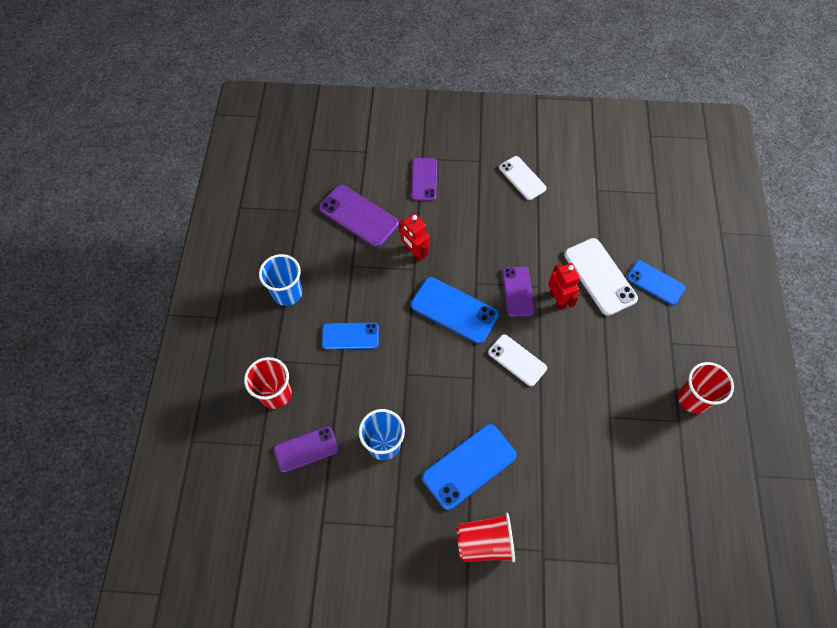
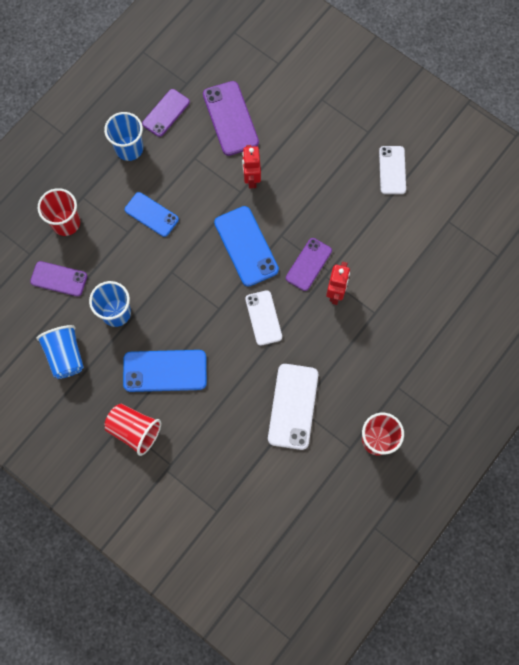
camera: 35 degrees right, 10 degrees up
purple phone [411,158,437,201] -> purple phone moved to [142,89,190,137]
white phone [564,238,638,316] -> white phone moved to [268,364,318,450]
blue phone [627,260,685,305] -> none
none -> blue cup [37,325,84,379]

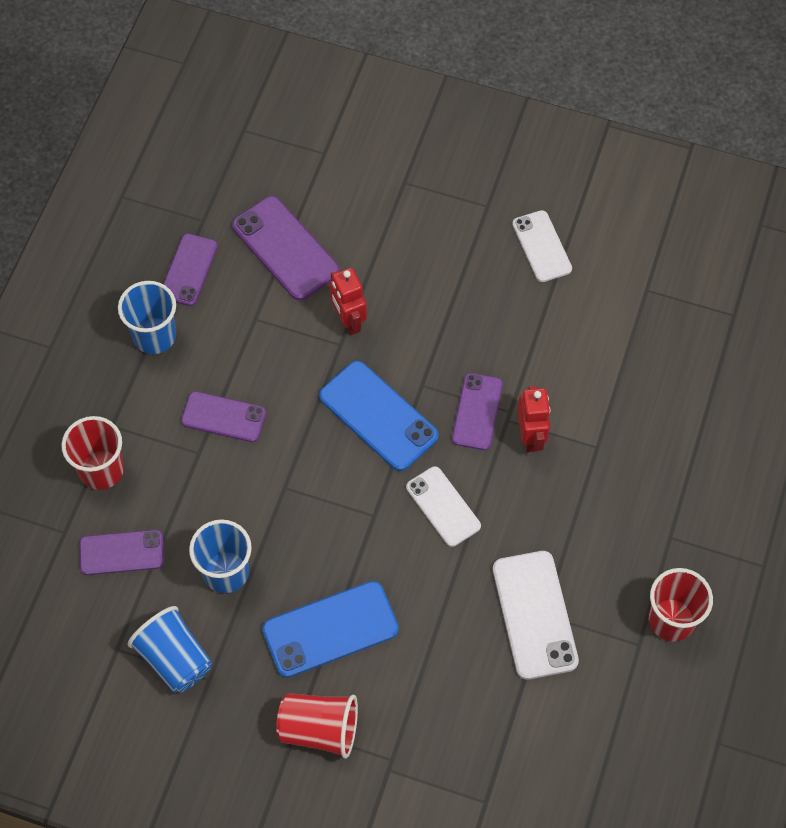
camera: 20 degrees left, 10 degrees down
blue phone [125,192,179,237] -> purple phone [181,391,266,442]

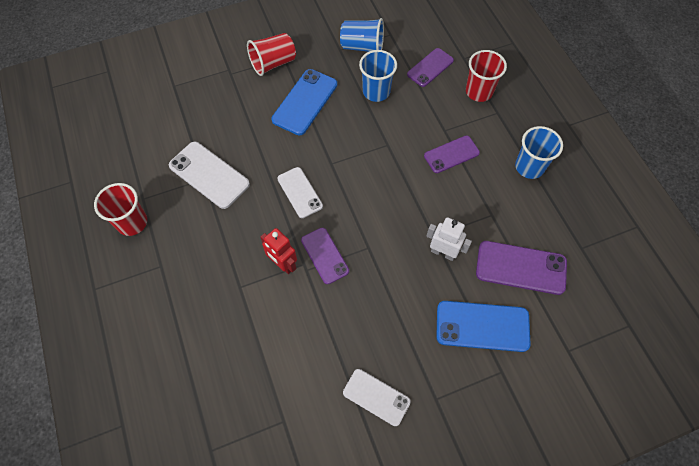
camera: 140 degrees right, 0 degrees up
purple phone [163,233,218,306] -> none
blue phone [319,361,439,471] -> blue phone moved to [436,301,531,352]
red robot [329,268,367,335] -> white robot [426,217,472,261]
white phone [406,466,481,547] -> white phone turned 45 degrees clockwise [277,167,323,218]

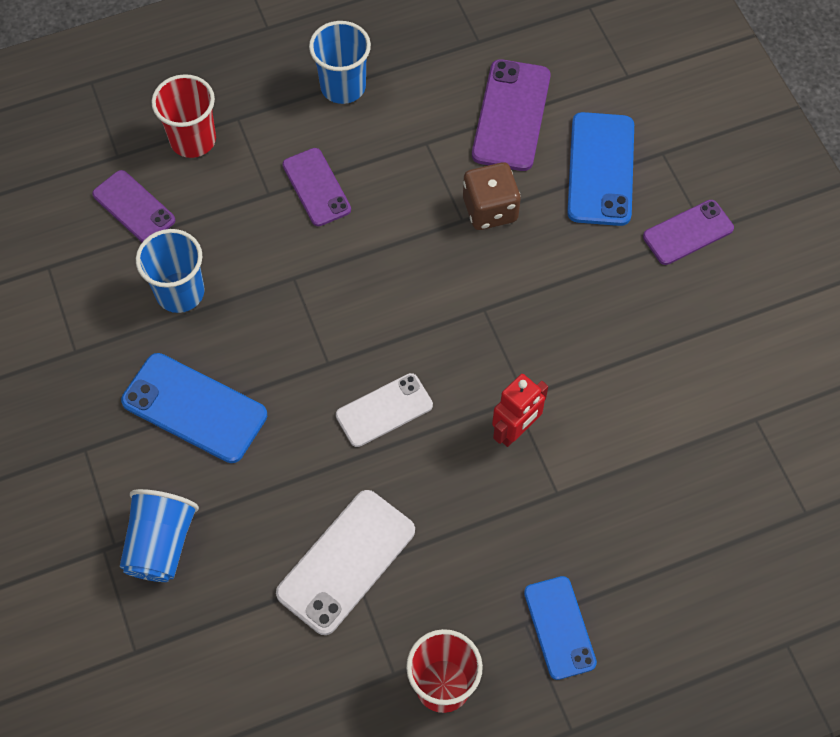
camera: 90 degrees left, 0 degrees up
red cup [247,33,296,76] -> none
purple phone [301,228,349,284] -> purple phone moved to [643,200,734,265]
blue cup [340,18,384,52] -> blue cup moved to [120,489,199,582]
white phone [343,369,411,426] -> none
white robot [426,217,472,261] -> brown dice [463,162,521,230]
none -> blue phone [524,576,597,680]

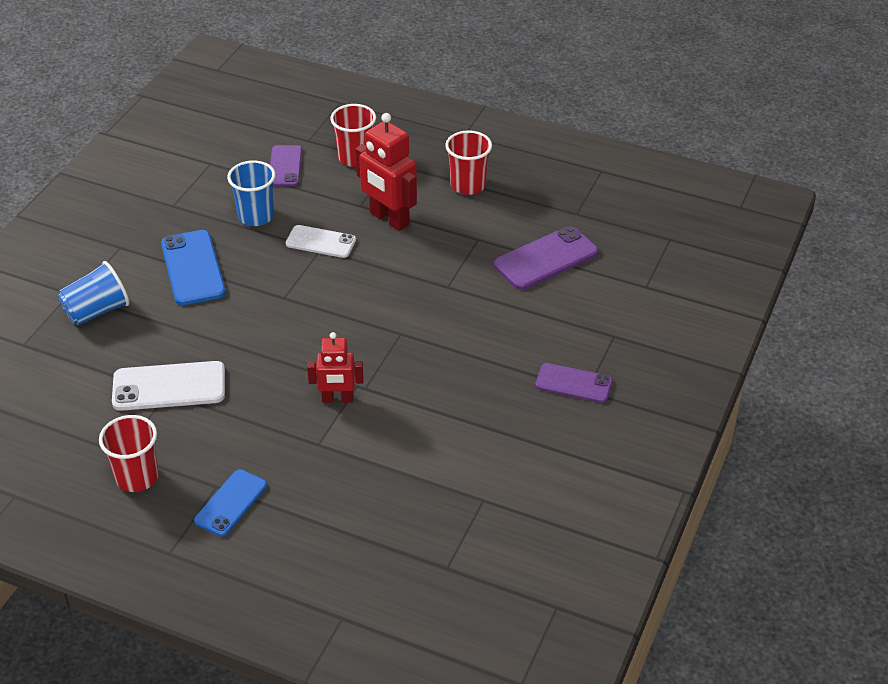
camera: 45 degrees right, 20 degrees down
purple phone [282,148,351,226] -> red robot [355,113,417,231]
blue cup [309,21,371,104] -> red cup [445,130,492,195]
white phone [336,373,433,447] -> white phone moved to [286,225,356,258]
brown dice [463,162,521,230] -> none
blue phone [567,112,634,226] -> none

